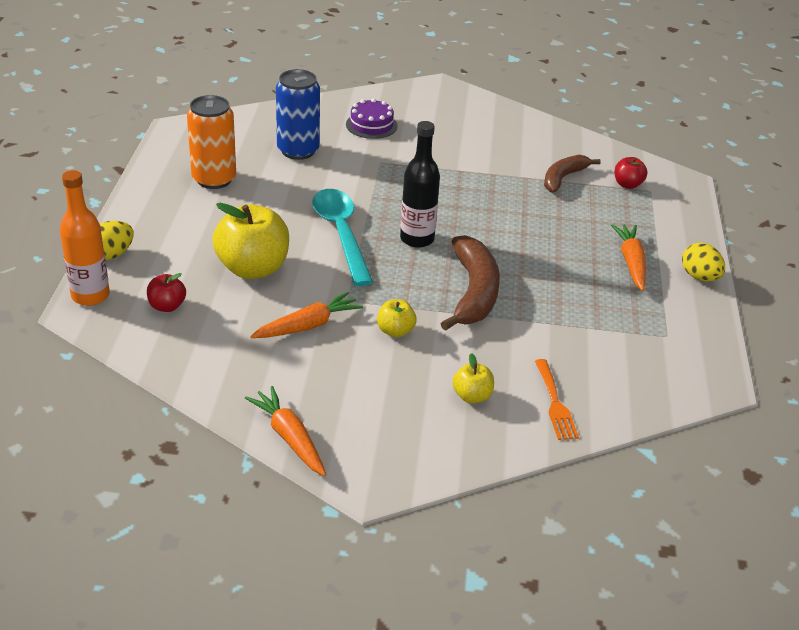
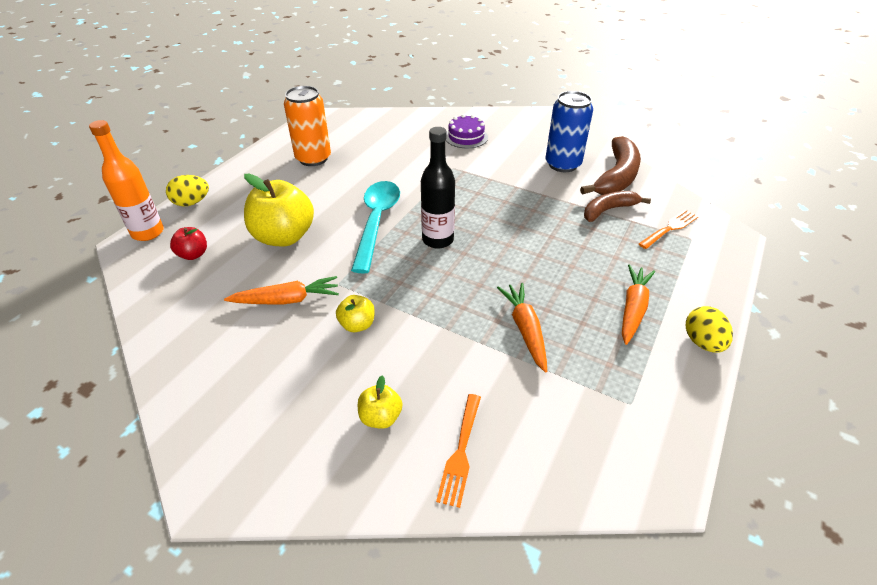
camera: 25 degrees right, 5 degrees up
orange carrot [245,386,326,476] -> orange carrot moved to [497,283,547,372]
blue can [276,69,320,160] -> blue can moved to [545,91,593,172]
brown banana [440,235,500,331] -> brown banana moved to [580,136,641,195]
red apple [615,157,647,189] -> orange fork [639,209,699,249]

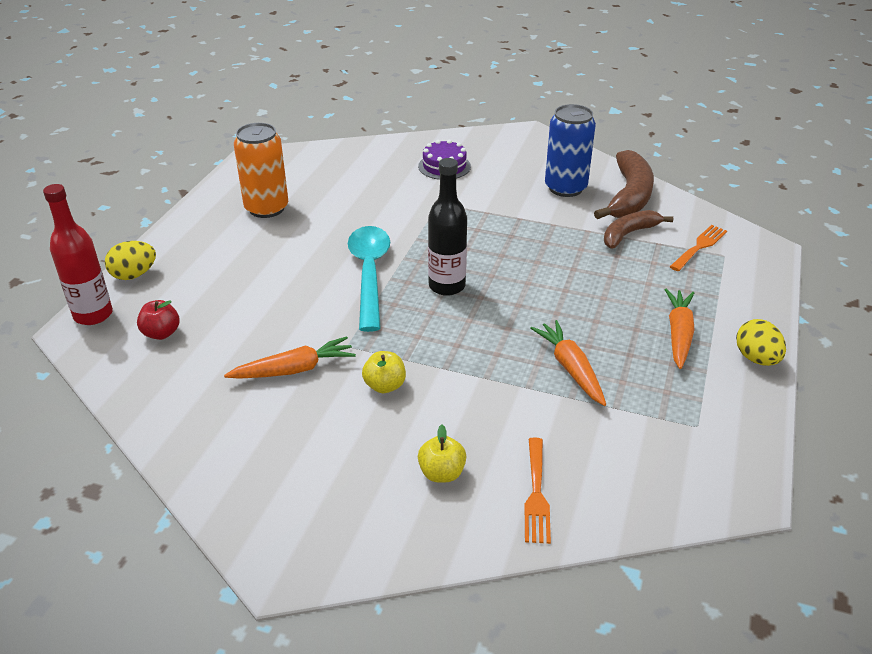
camera: 10 degrees left, 5 degrees down
orange bottle [89,120,164,241] -> red bottle [43,184,113,325]
yellow apple [244,174,314,246] -> none

